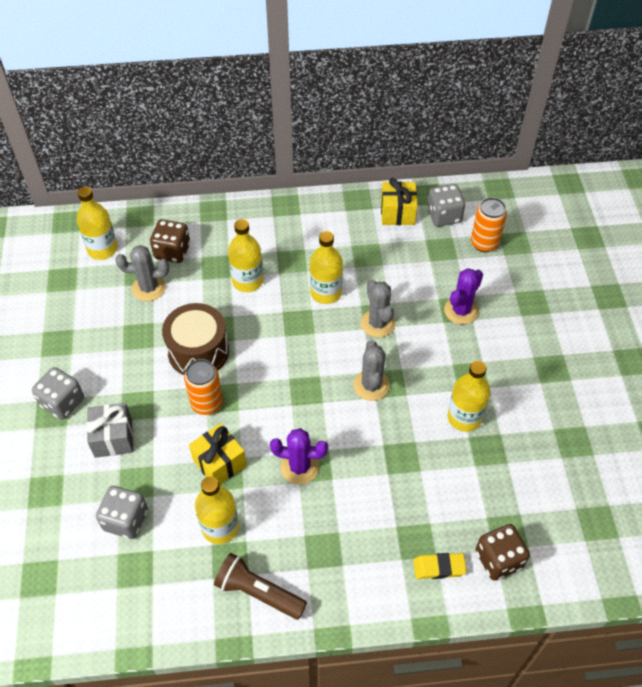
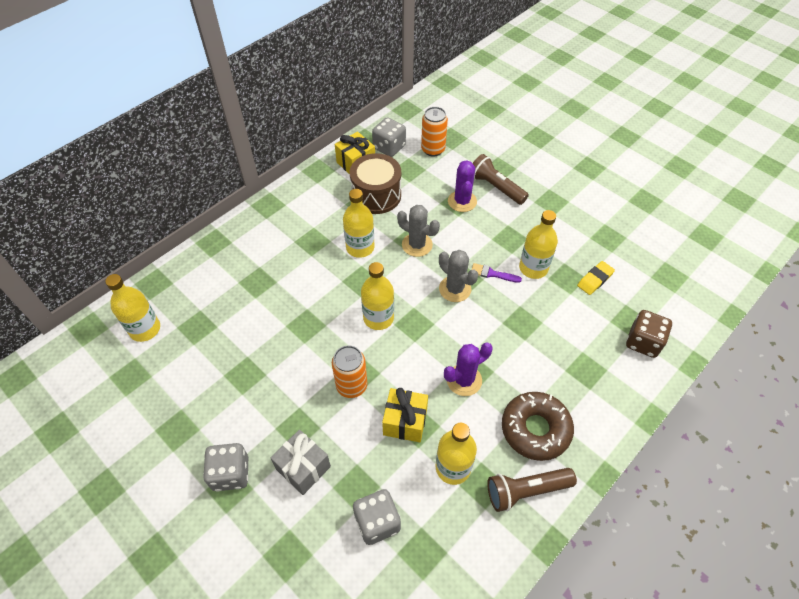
camera: 40 degrees left, 0 degrees up
grey cactus [115,245,169,301] -> none
brown dice [150,219,190,263] -> none
brown drum [162,303,229,375] -> brown drum moved to [350,153,401,214]
yellow bottle [228,219,263,292] -> yellow bottle moved to [361,262,394,330]
yellow eraser [413,553,467,579] -> yellow eraser moved to [577,261,615,295]
none -> purple brush [472,263,522,283]
none -> brown flashlight [473,154,529,205]
none -> brown donut [502,392,574,461]

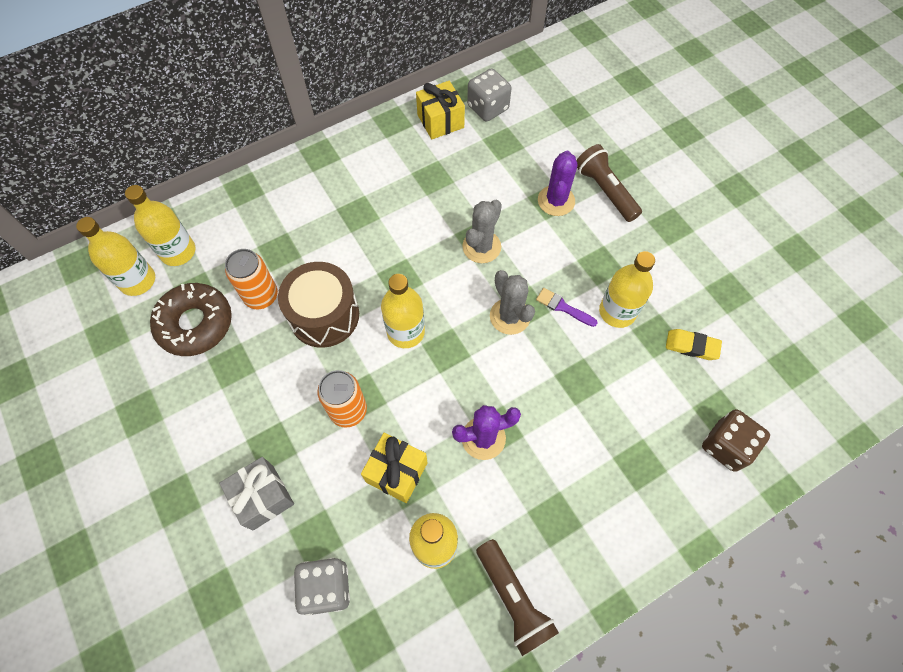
camera: 15 degrees right, 10 degrees up
grey dice [203,443,248,491] -> none
yellow bottle [343,189,375,258] -> yellow bottle moved to [125,185,195,266]
brown drum [350,153,401,214] -> brown drum moved to [278,262,359,348]
grey cactus [397,205,440,257] -> grey cactus turned 75 degrees clockwise [462,200,502,263]
orange can [421,107,448,156] -> orange can moved to [225,249,278,309]
brown flashlight [487,468,577,512] -> brown flashlight turned 120 degrees counterclockwise [476,539,559,656]
brown donut [502,392,574,461] -> brown donut moved to [150,283,232,356]
yellow eraser [577,261,615,295] -> yellow eraser turned 45 degrees clockwise [666,329,722,360]

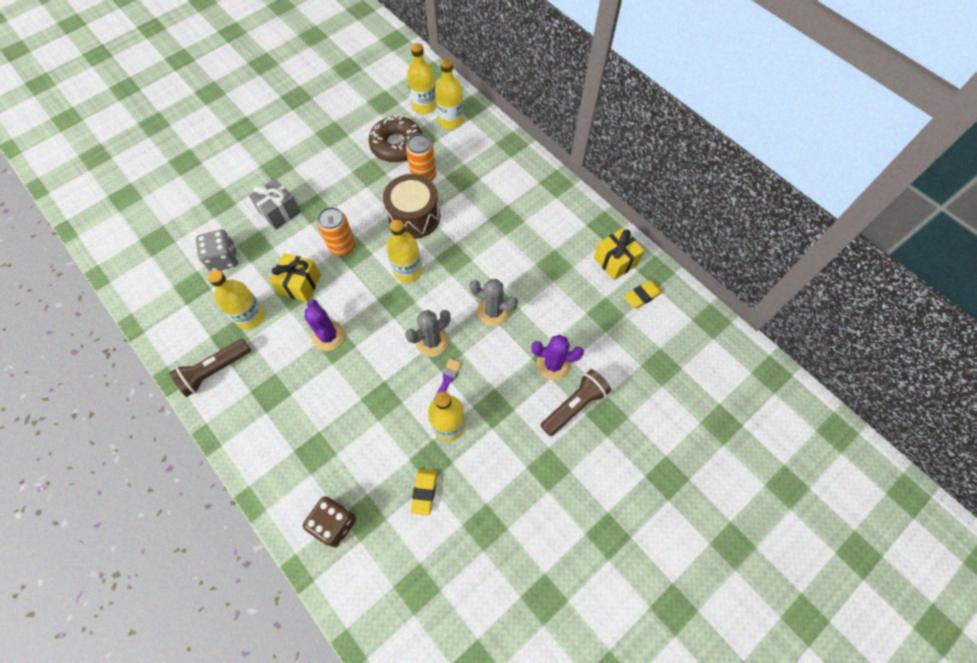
camera: 80 degrees right, 0 degrees up
grey dice [467,68,512,121] -> yellow eraser [624,280,663,309]

